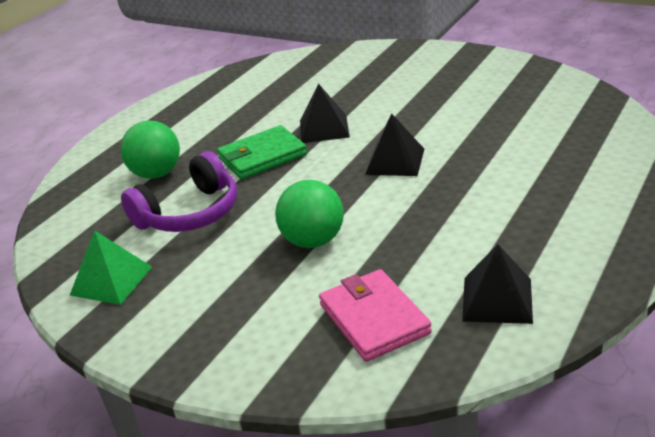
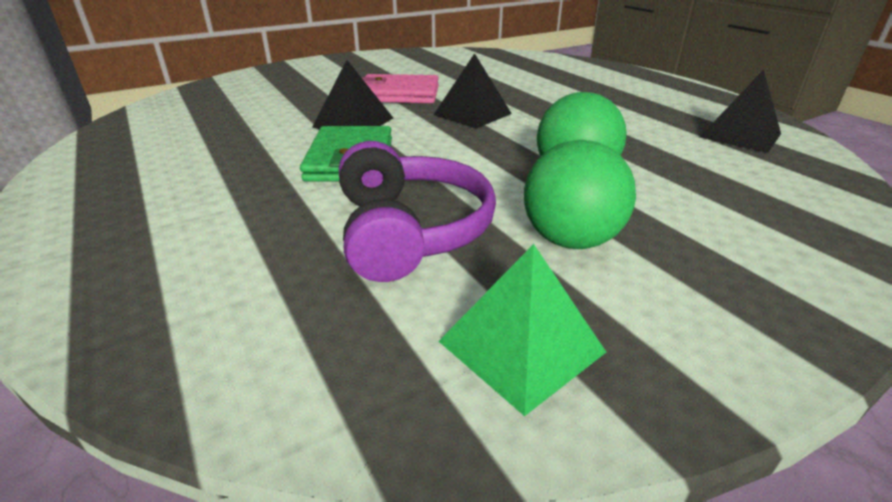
camera: 65 degrees left, 0 degrees up
green ball [121,120,180,179] -> green ball moved to [524,140,636,249]
pink wallet [319,269,432,362] -> pink wallet moved to [361,74,439,103]

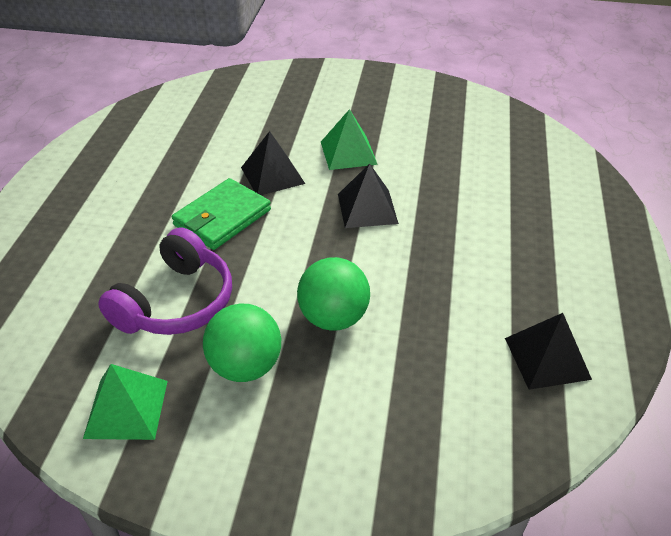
camera: 40 degrees right, 10 degrees up
pink wallet [361,74,439,103] -> green pyramid [321,109,378,170]

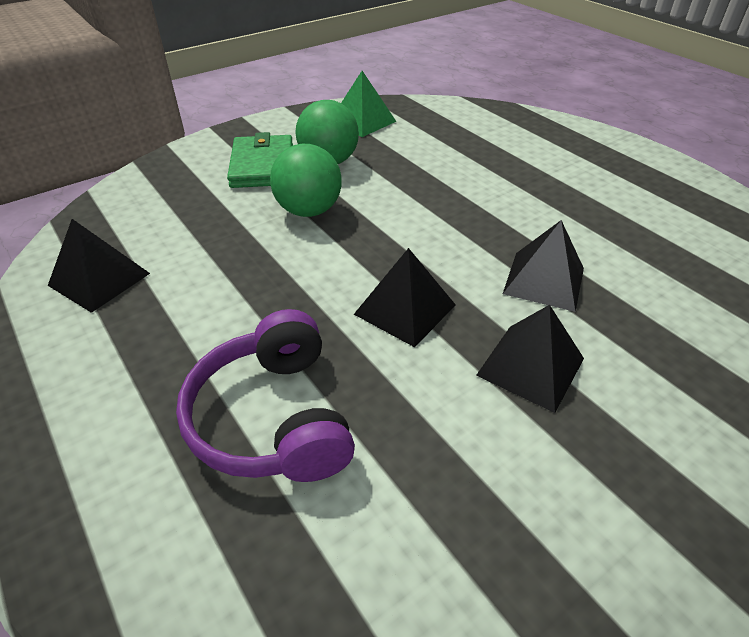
camera: 135 degrees right, 0 degrees up
purple headphones [98,228,232,335] -> purple headphones moved to [176,309,355,482]
green wallet [172,178,271,250] -> green wallet moved to [227,132,293,188]
green pyramid [321,109,378,170] -> black pyramid [476,305,584,413]

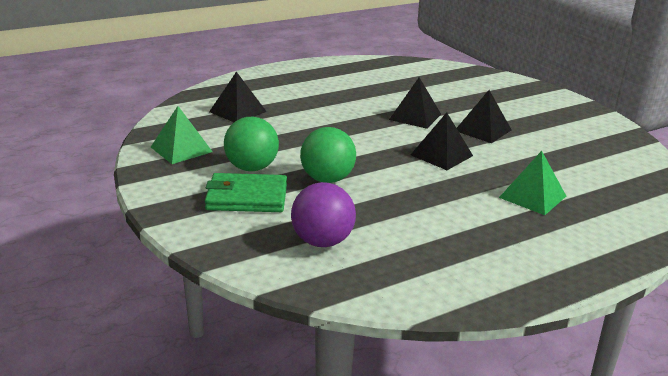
camera: 85 degrees left, 15 degrees down
black pyramid [48,219,150,313] -> black pyramid moved to [209,72,267,122]
purple headphones [176,309,355,482] -> green pyramid [499,151,566,215]
none -> purple ball [291,182,356,247]

